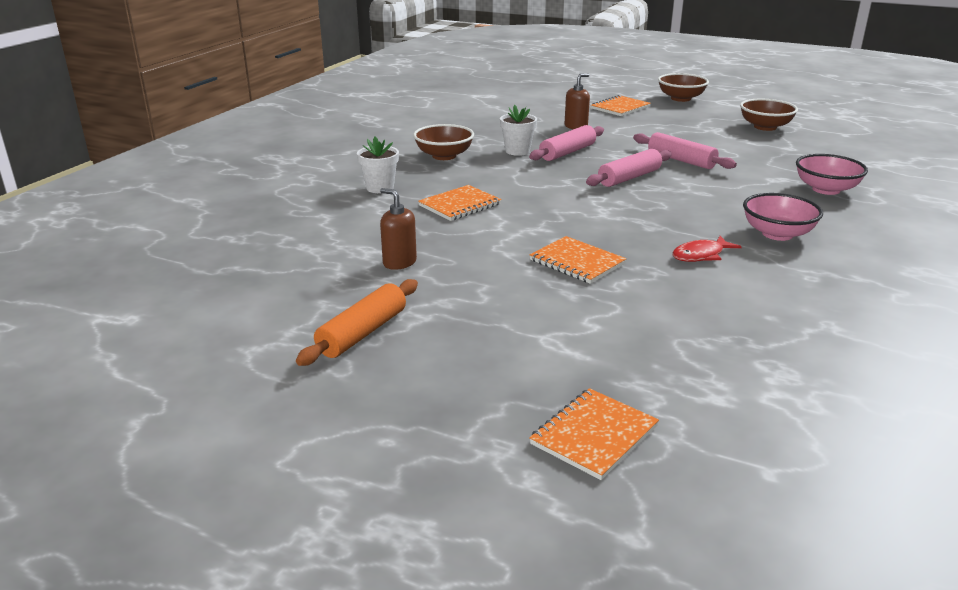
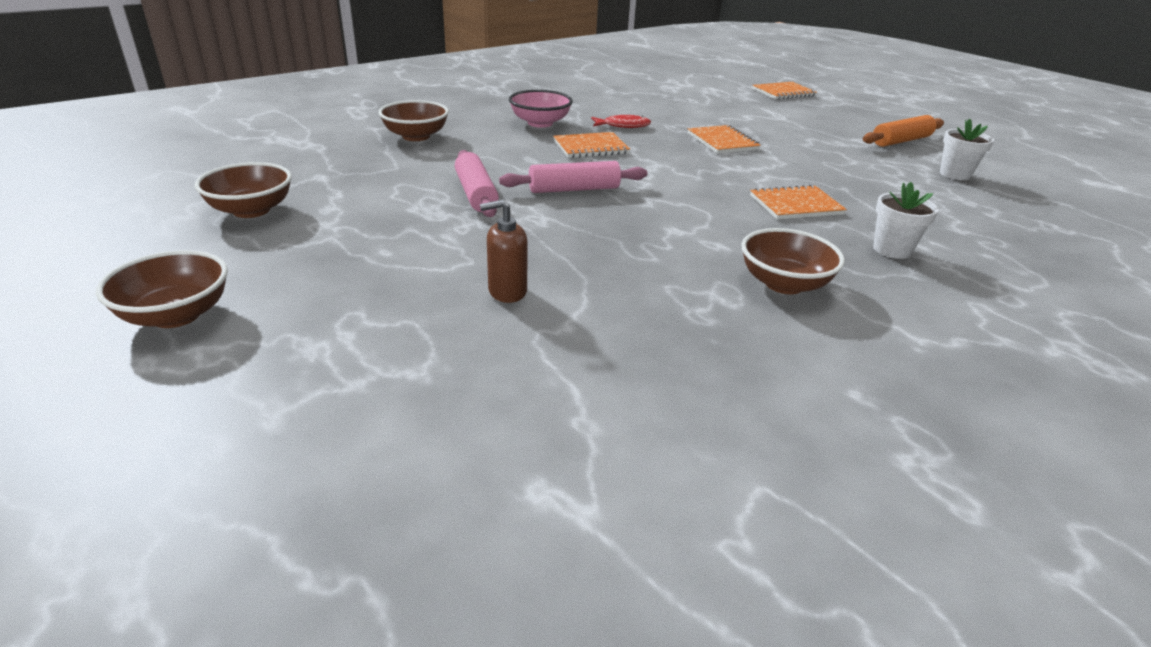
camera: 155 degrees left, 5 degrees up
brown soap dispenser [380,188,417,270] -> none
white flower pot [500,105,537,156] -> white flower pot moved to [940,119,994,180]
pink rolling pin [529,125,604,161] -> none
orange notebook [591,95,651,116] -> orange notebook moved to [553,132,630,158]
pink bowl [796,154,868,195] -> brown bowl [378,100,449,141]

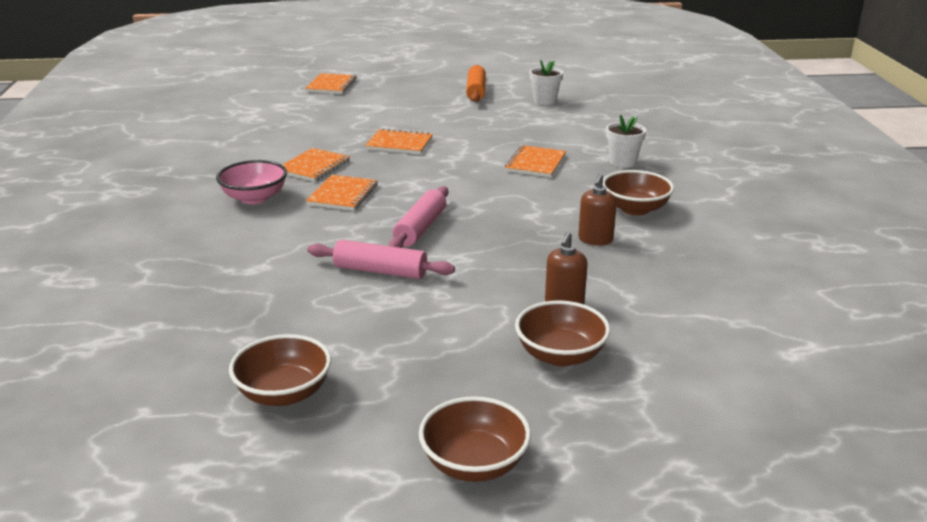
camera: 55 degrees left, 5 degrees down
brown bowl [378,100,449,141] -> brown bowl moved to [515,300,610,367]
red fish [591,115,651,128] -> orange notebook [282,148,350,182]
none -> brown soap dispenser [578,174,617,245]

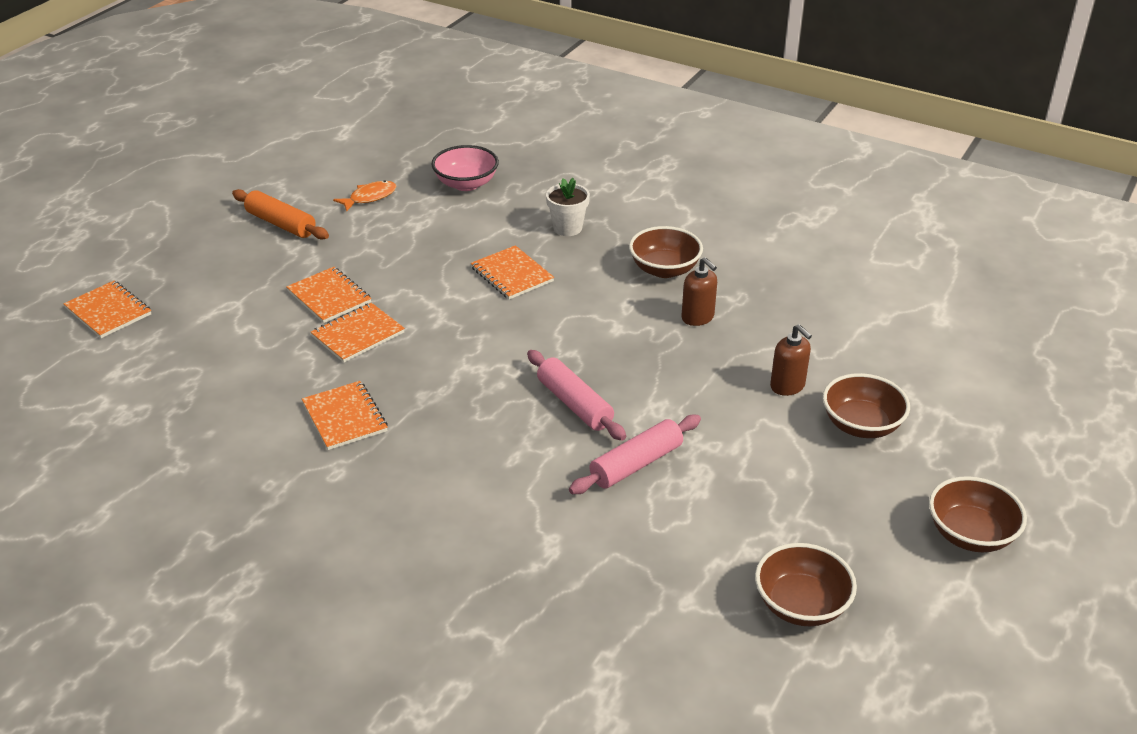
camera: 55 degrees left, 10 degrees up
pink bowl [216,160,287,204] -> pink bowl moved to [431,145,499,191]
orange notebook [306,175,378,211] -> orange notebook moved to [286,267,371,323]
white flower pot [530,60,563,105] -> orange fish [333,180,396,211]

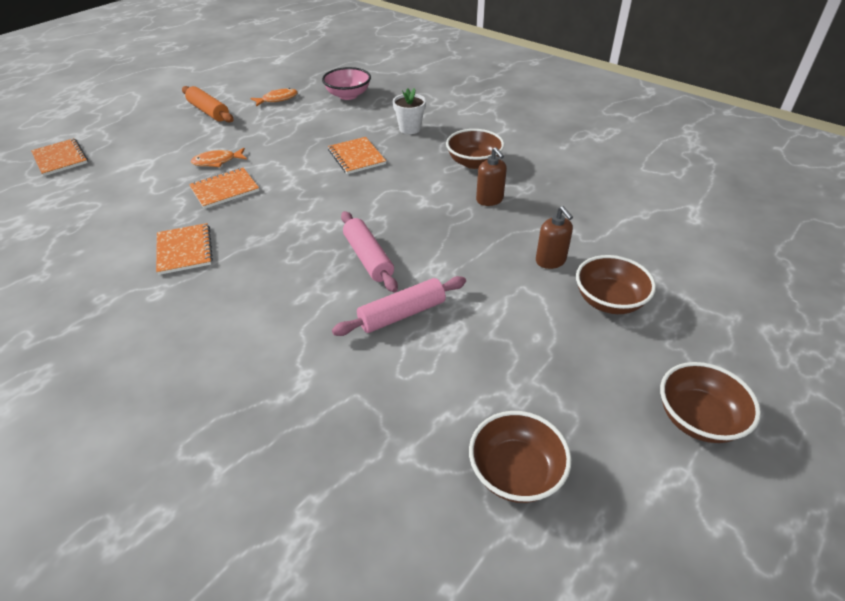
camera: 10 degrees right, 5 degrees up
orange notebook [286,267,371,323] -> orange fish [191,148,247,167]

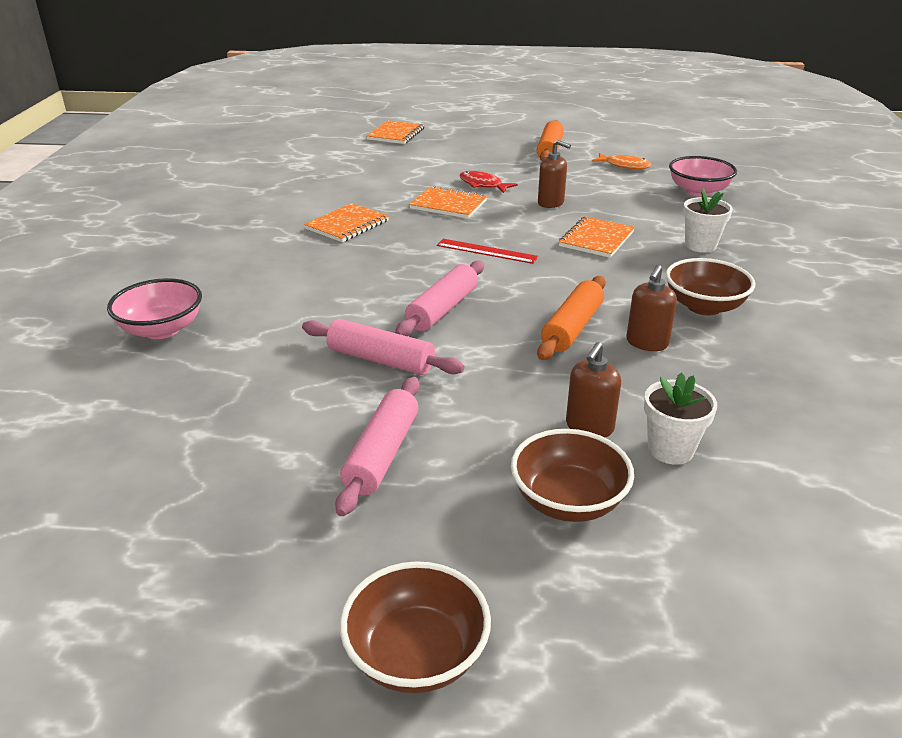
camera: 55 degrees right, 10 degrees down
orange fish [191,148,247,167] -> red fish [460,171,518,193]
brown bowl [469,411,571,503] -> none
none -> pink bowl [107,278,202,339]
none -> pink rolling pin [335,377,419,516]
none -> red ruler [437,239,538,264]
none -> orange rolling pin [537,276,606,360]
none -> brown soap dispenser [538,140,571,208]
none -> white flower pot [644,373,717,465]

